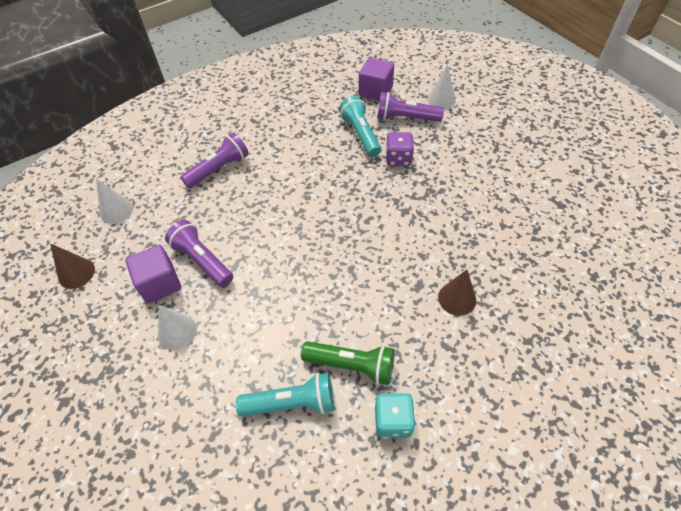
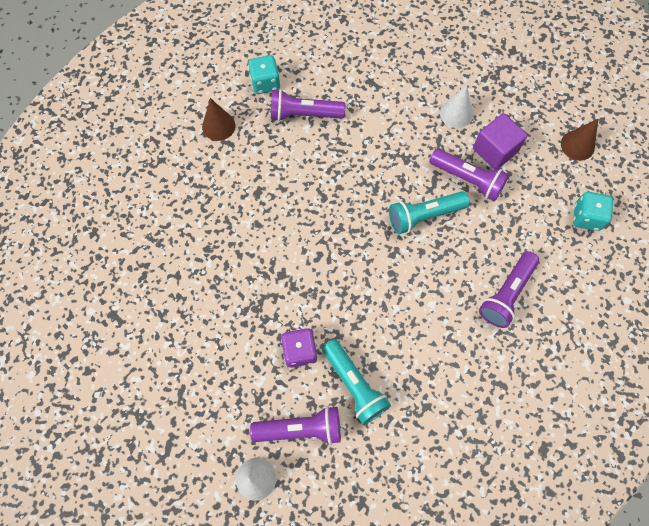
camera: 165 degrees right, 15 degrees up
white cone [96,178,133,224] -> turquoise dice [573,192,613,231]
turquoise flashlight [236,373,334,417] -> turquoise flashlight moved to [389,191,470,234]
green flashlight [301,341,395,385] -> purple flashlight [271,89,345,121]
purple cube [359,58,394,101] -> none
brown cone [438,270,476,316] -> brown cone moved to [202,98,236,141]

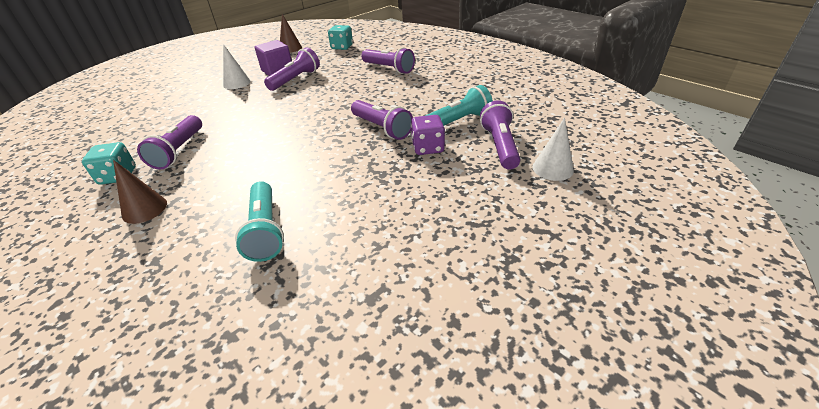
camera: 85 degrees left, 30 degrees down
turquoise flashlight [389,191,470,234] -> turquoise flashlight moved to [235,181,284,262]
none -> purple flashlight [351,100,413,140]

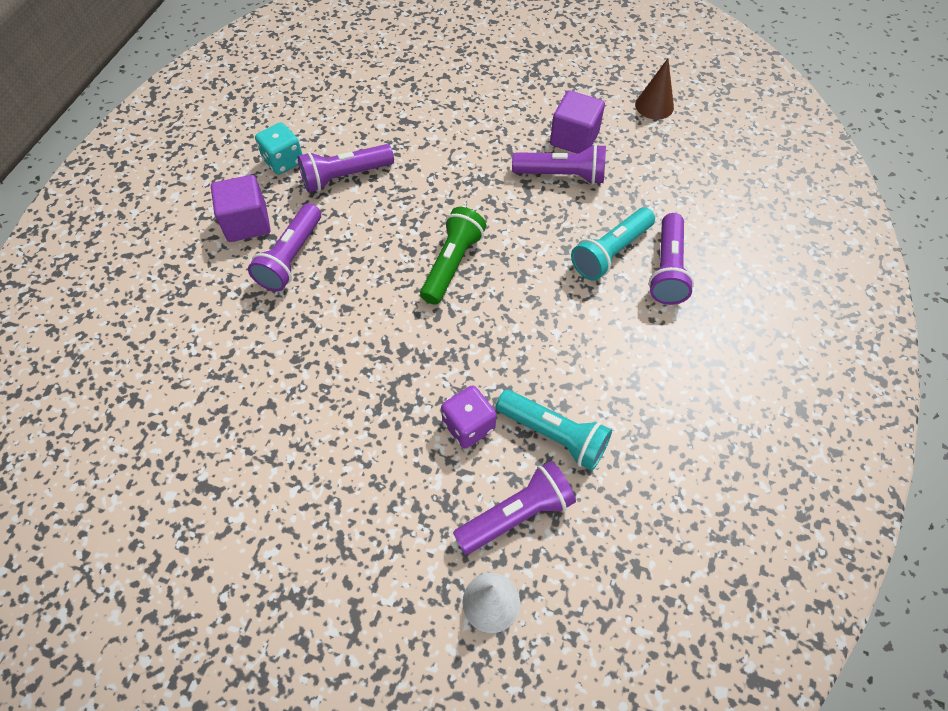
camera: 60 degrees right, 20 degrees up
brown cone [113,160,167,224] -> purple cube [211,175,271,242]
white cone [223,44,251,89] -> none
turquoise flashlight [235,181,284,262] -> turquoise flashlight moved to [571,207,655,281]
turquoise dice [328,25,353,50] -> none
purple flashlight [351,100,413,140] -> purple flashlight moved to [248,203,321,292]
none -> green flashlight [420,207,486,305]

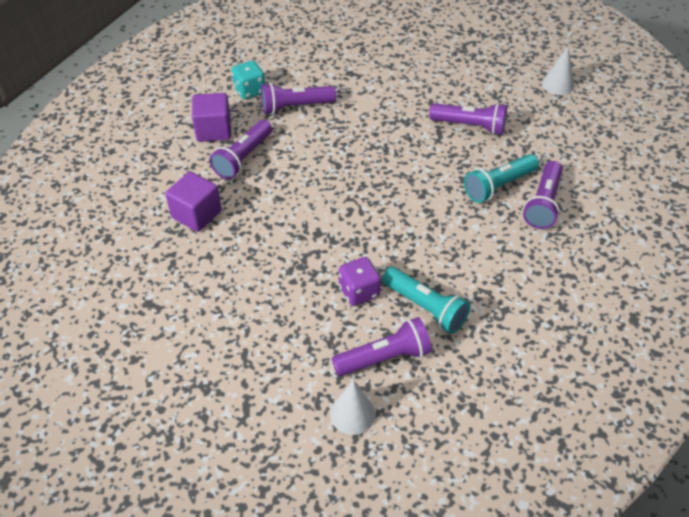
camera: 10 degrees right, 10 degrees down
green flashlight [420,207,486,305] -> none
purple cube [550,90,605,153] -> purple cube moved to [165,171,222,232]
brown cone [635,58,674,120] -> white cone [542,46,574,95]

